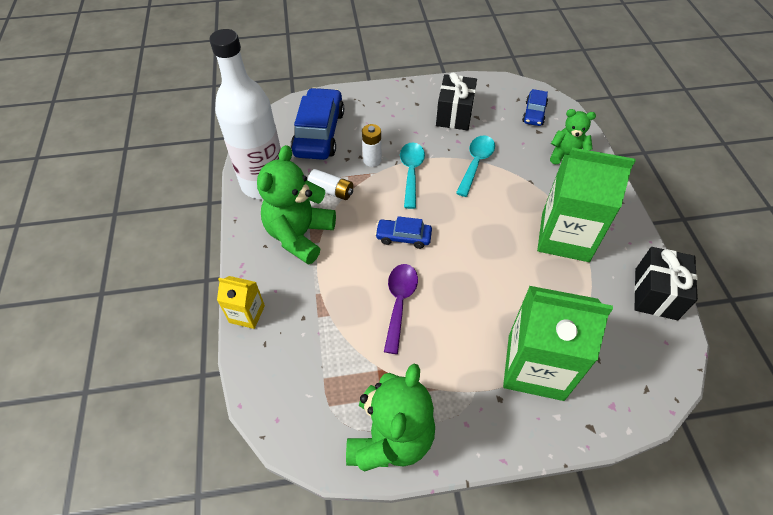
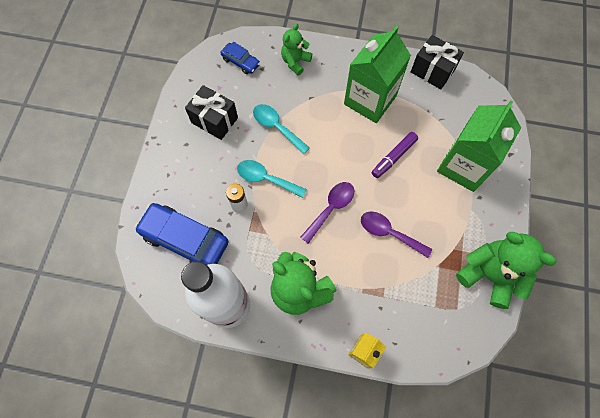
camera: 70 degrees left, 15 degrees up
white battery [308,169,353,200] -> none
blue car [375,216,432,249] -> purple spoon [300,182,354,244]
none -> purple marker [372,132,418,178]

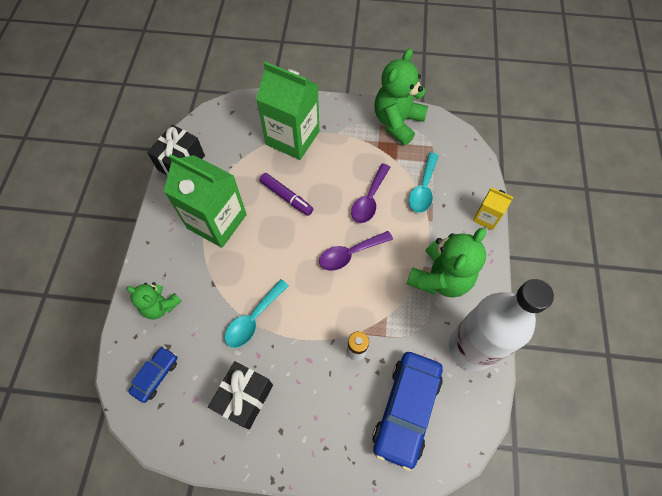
camera: 95 degrees left, 5 degrees down
turquoise spoon [237,160,307,198] -> turquoise spoon moved to [409,152,439,213]
purple spoon [300,182,354,244] -> purple spoon turned 60 degrees counterclockwise [319,231,393,271]

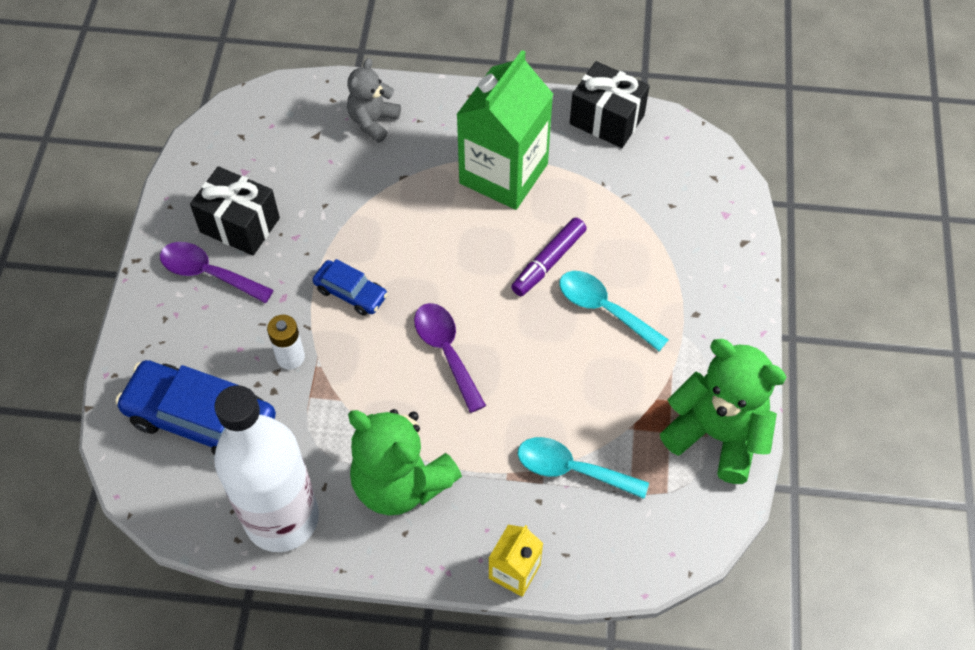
camera: 90 degrees right, 5 degrees down
green teddy bear [126,282,182,319] -> grey teddy bear [347,58,401,143]
blue car [128,346,178,403] -> blue car moved to [313,259,388,316]
turquoise spoon [225,279,289,348] -> turquoise spoon moved to [560,271,669,351]
green carton [256,62,319,160] -> none
purple spoon [351,163,390,223] -> purple spoon moved to [160,242,274,303]

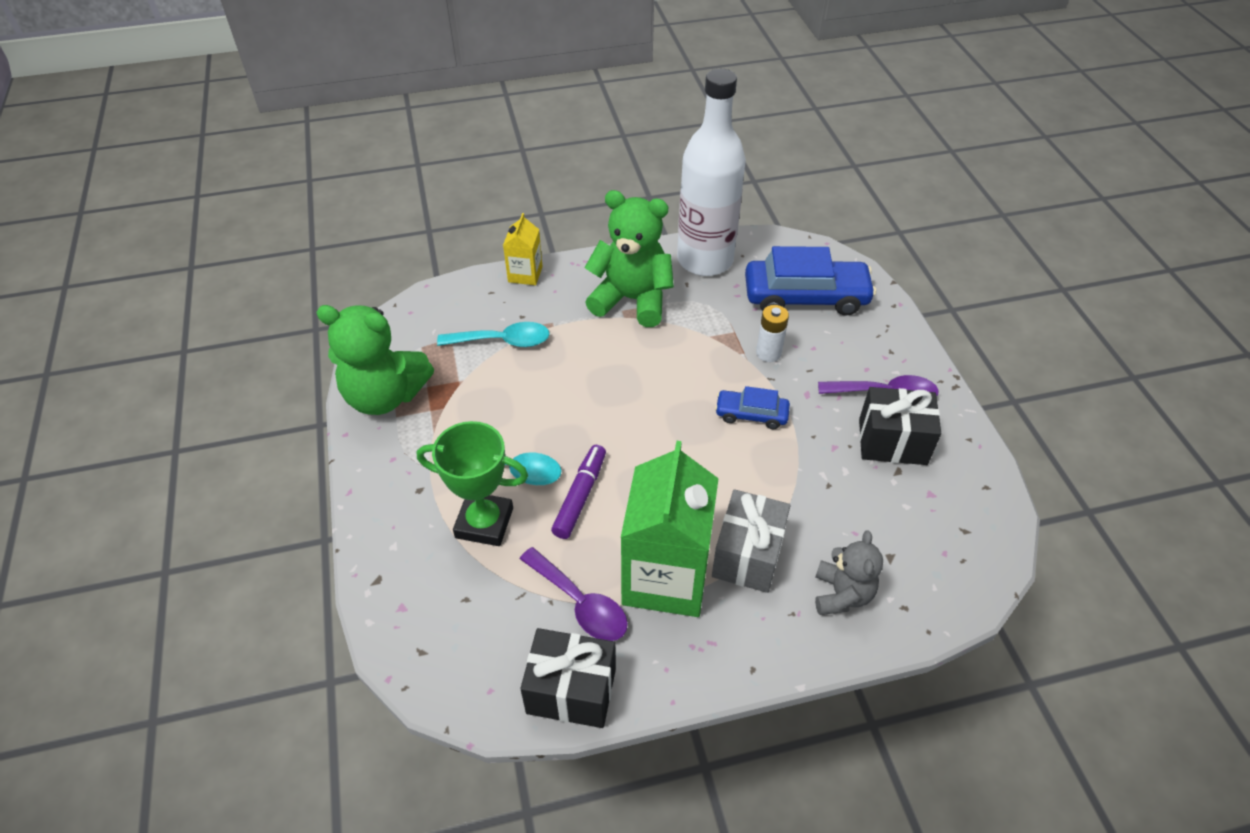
camera: 160 degrees right, 10 degrees down
purple spoon [414,303,486,413] -> purple spoon moved to [520,547,628,641]
none -> green trophy [417,421,528,546]
none -> grey gift [712,489,791,593]

